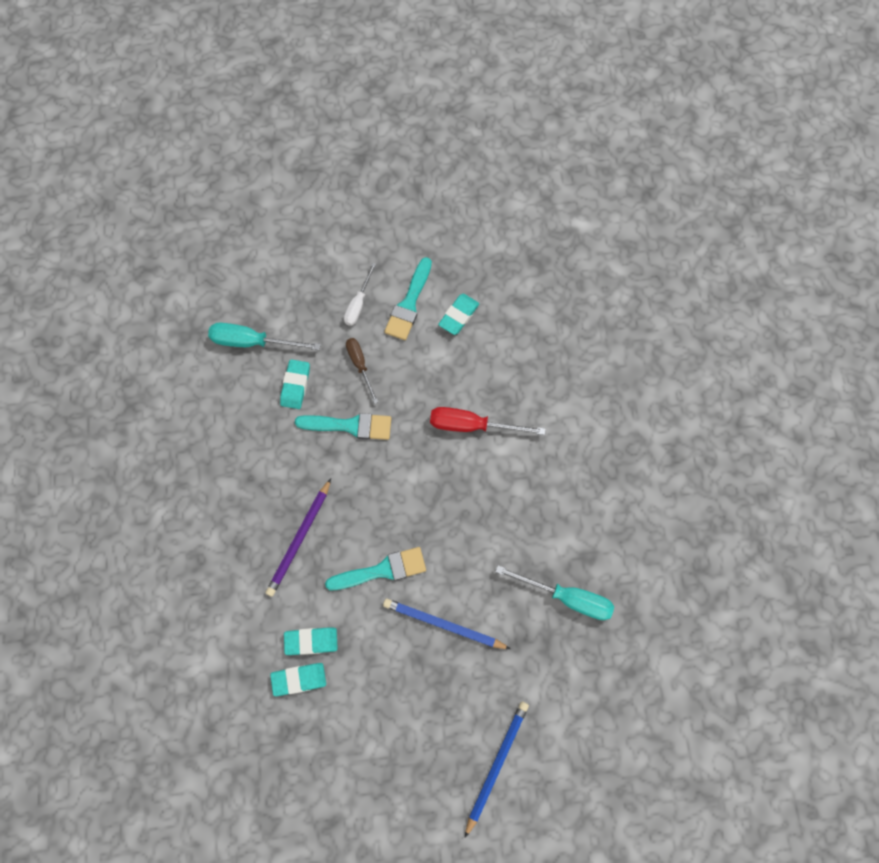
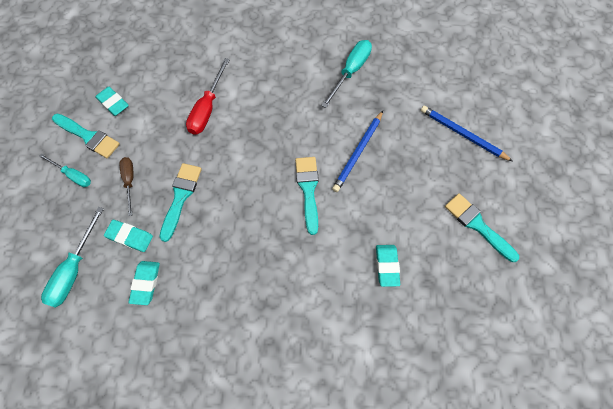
camera: 80 degrees left, 5 degrees down
purple pencil [266,479,331,597] -> none
turquoise eraser [284,628,338,655] -> turquoise eraser moved to [128,261,160,305]
white screwdriver [344,263,376,326] -> turquoise screwdriver [39,154,91,187]
brown screwdriver [346,338,378,404] -> brown screwdriver turned 90 degrees clockwise [120,157,134,216]
none -> turquoise brush [445,193,519,262]

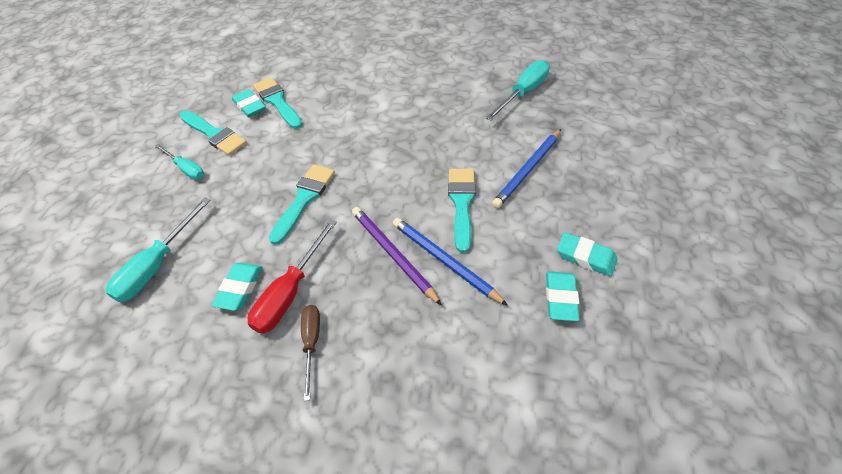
camera: 10 degrees right, 15 degrees down
turquoise eraser [104,220,153,252] -> turquoise eraser moved to [557,233,618,276]
brown screwdriver [120,157,134,216] -> brown screwdriver moved to [301,305,320,401]
red screwdriver [186,58,229,135] -> red screwdriver moved to [248,219,337,334]
blue pencil [421,106,513,161] -> blue pencil moved to [393,218,508,306]
turquoise brush [445,193,519,262] -> turquoise brush moved to [253,77,302,129]
none -> purple pencil [352,207,442,306]

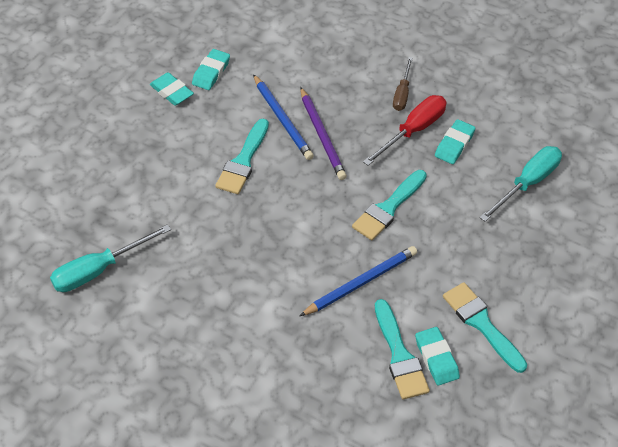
camera: 165 degrees left, 0 degrees up
turquoise screwdriver [155,144,204,180] -> none
blue pencil [492,129,561,208] -> blue pencil moved to [300,246,417,316]

